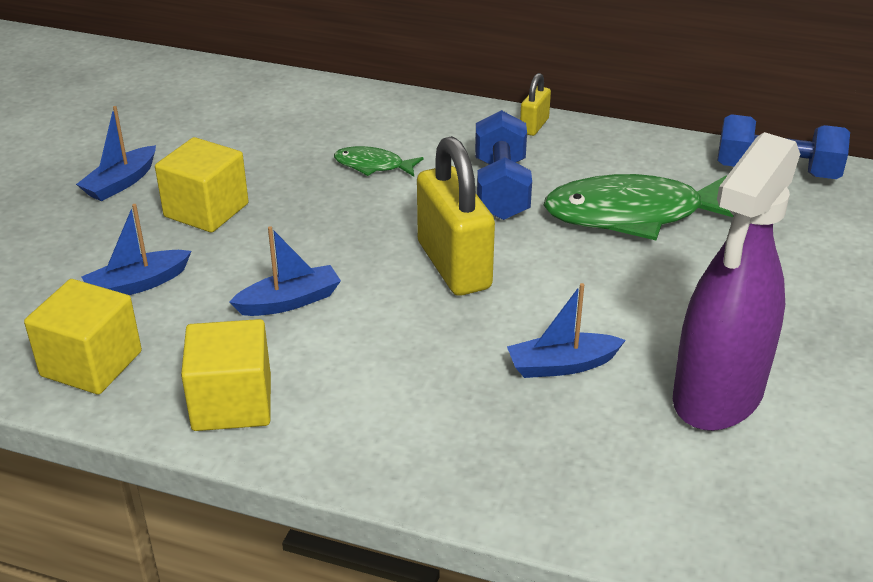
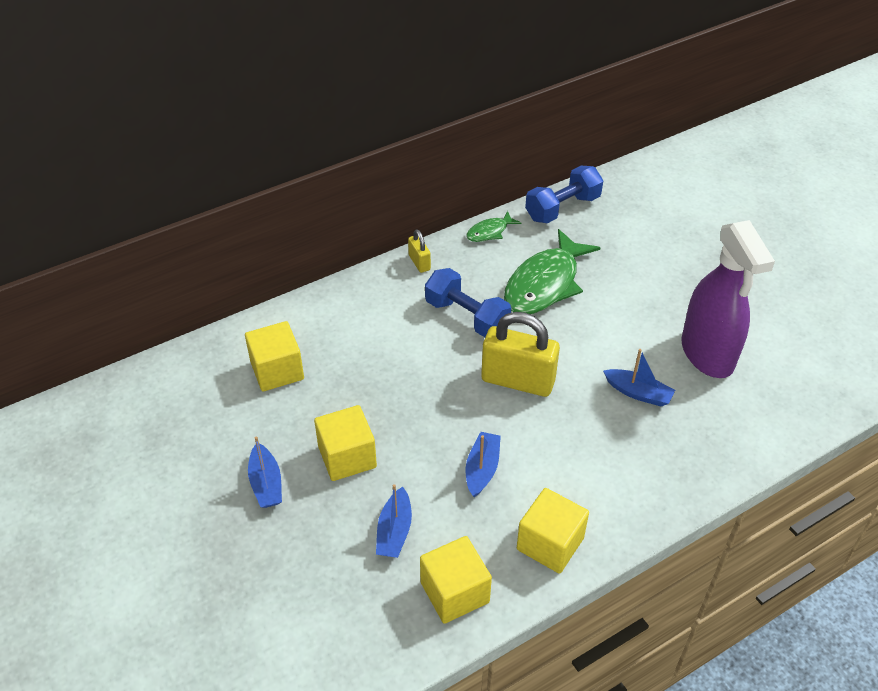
camera: 50 degrees left, 10 degrees up
green fish [334,146,423,177] -> green fish moved to [466,211,521,242]
blue boat [507,283,626,378] -> blue boat turned 90 degrees counterclockwise [603,349,675,407]
none -> yellow cube [245,321,304,392]

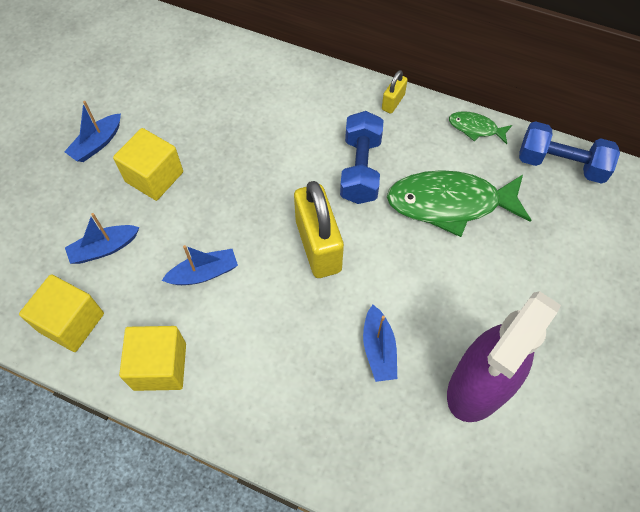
camera: 55 degrees right, 15 degrees up
yellow cube [245,321,304,392] -> none

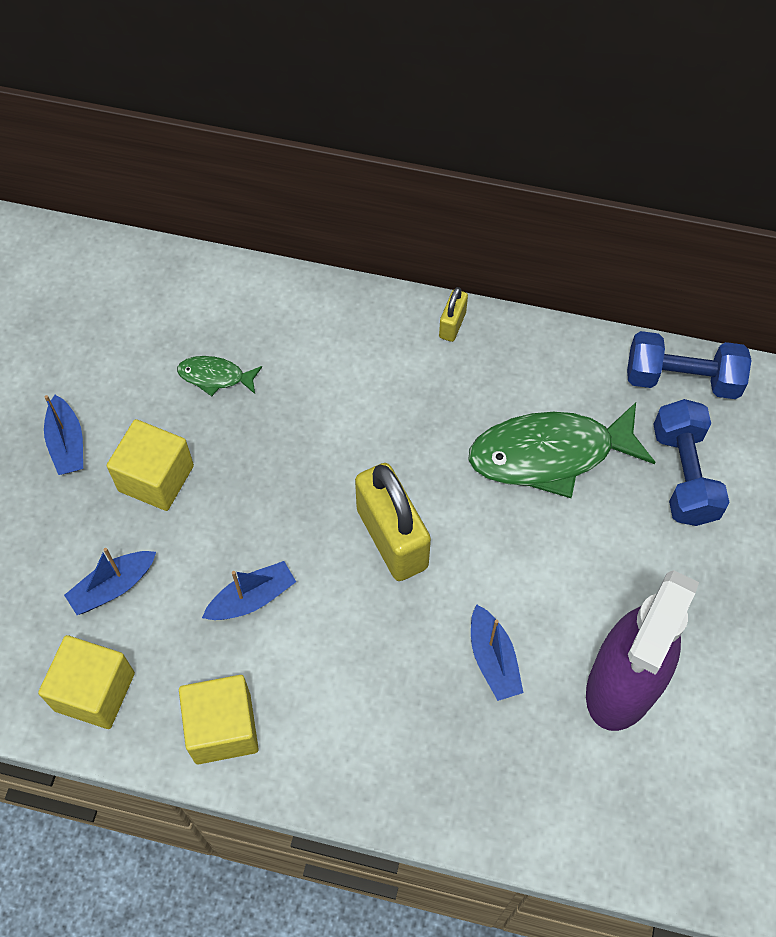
camera: 10 degrees left, 0 degrees up
blue boat [64,101,121,162] -> blue boat turned 45 degrees counterclockwise [44,395,83,475]
blue dumbbell [340,111,384,204] -> blue dumbbell moved to [653,399,730,526]
green fish [449,111,512,144] -> green fish moved to [177,356,262,396]

